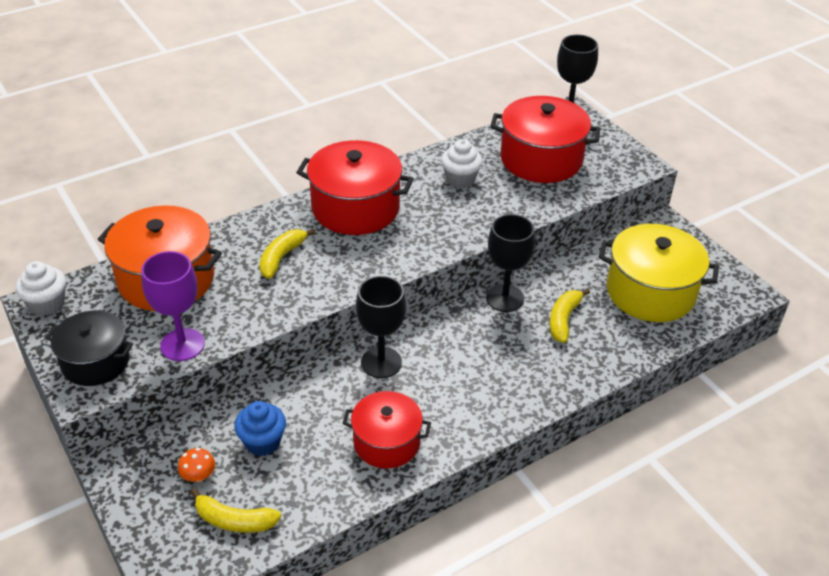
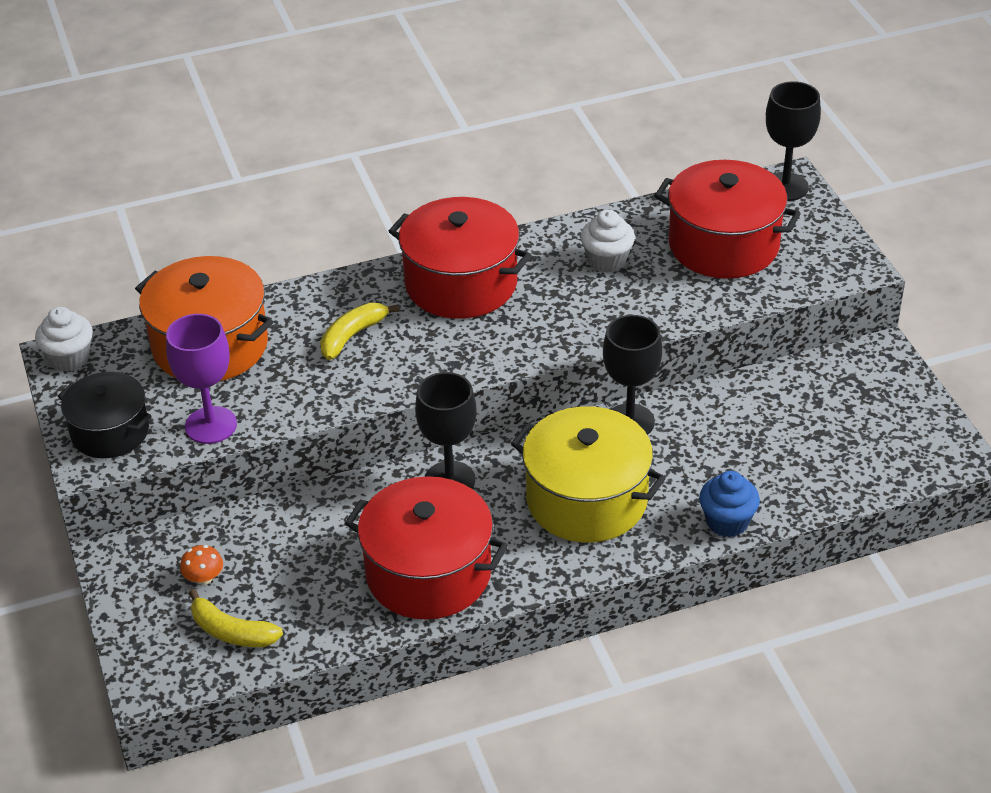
camera: 15 degrees right, 0 degrees up
blue cupcake [234,401,286,456] -> blue cupcake moved to [699,471,760,537]
red pot [342,391,431,469] -> red pot [345,476,508,620], size x1.56
yellow banana [549,289,590,343] -> none
yellow pot [599,224,719,322] -> yellow pot moved to [511,406,666,542]

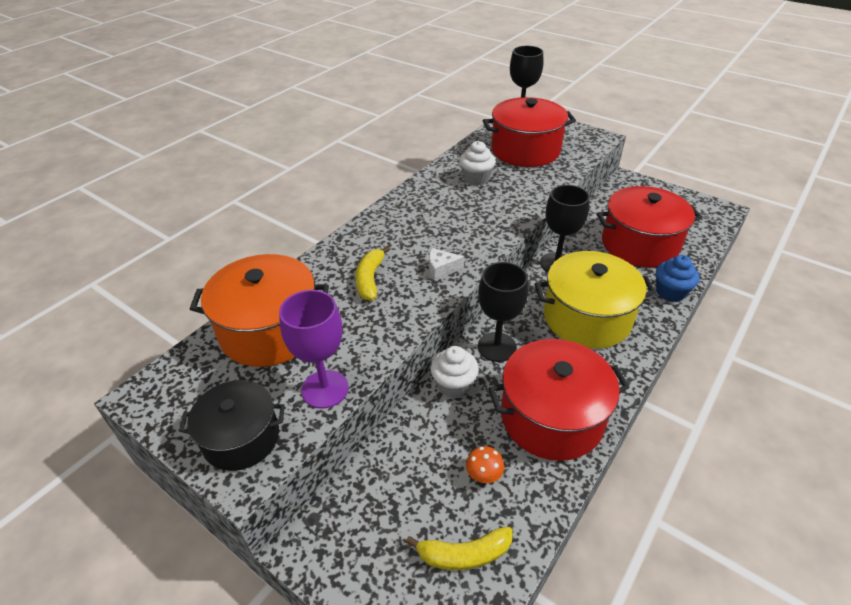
camera: 35 degrees left, 0 degrees up
white cupcake [35,307,93,372] -> white cupcake moved to [430,346,479,398]
orange mushroom [180,545,223,585] -> orange mushroom moved to [466,446,504,483]
red pot [389,197,531,319] -> red pot moved to [596,186,702,267]
none -> white cheese [429,248,464,280]

